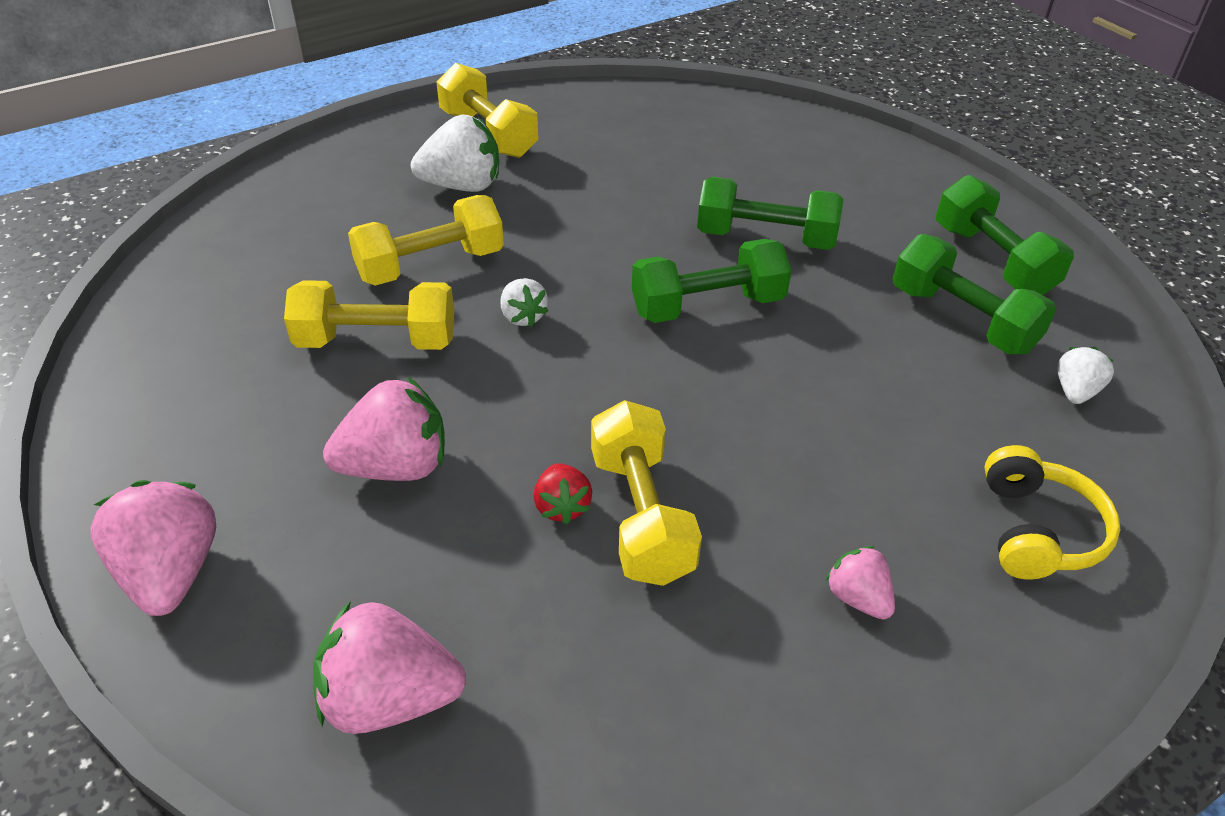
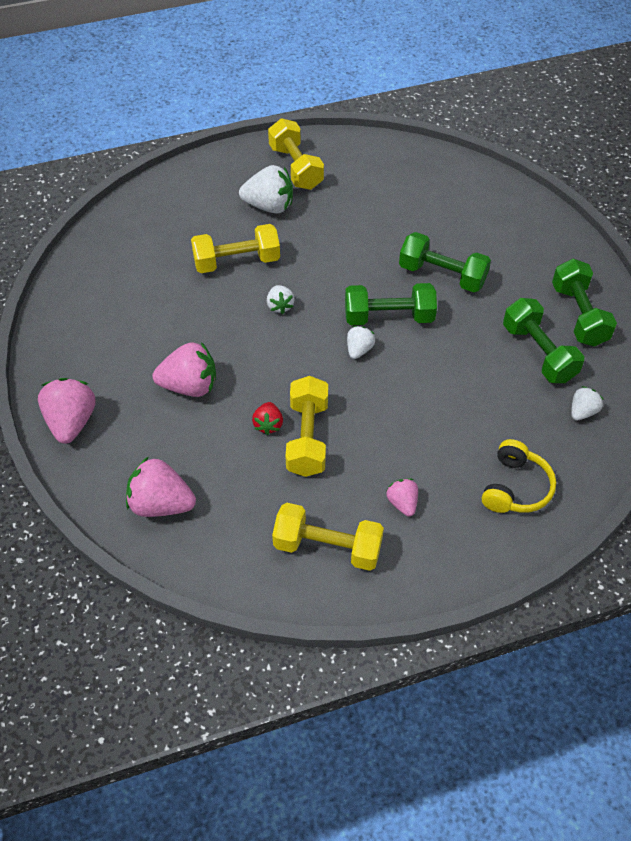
camera: 15 degrees right, 10 degrees up
yellow dumbbell [284,280,454,350] -> yellow dumbbell moved to [272,503,384,571]
none -> white strawberry [347,326,375,359]

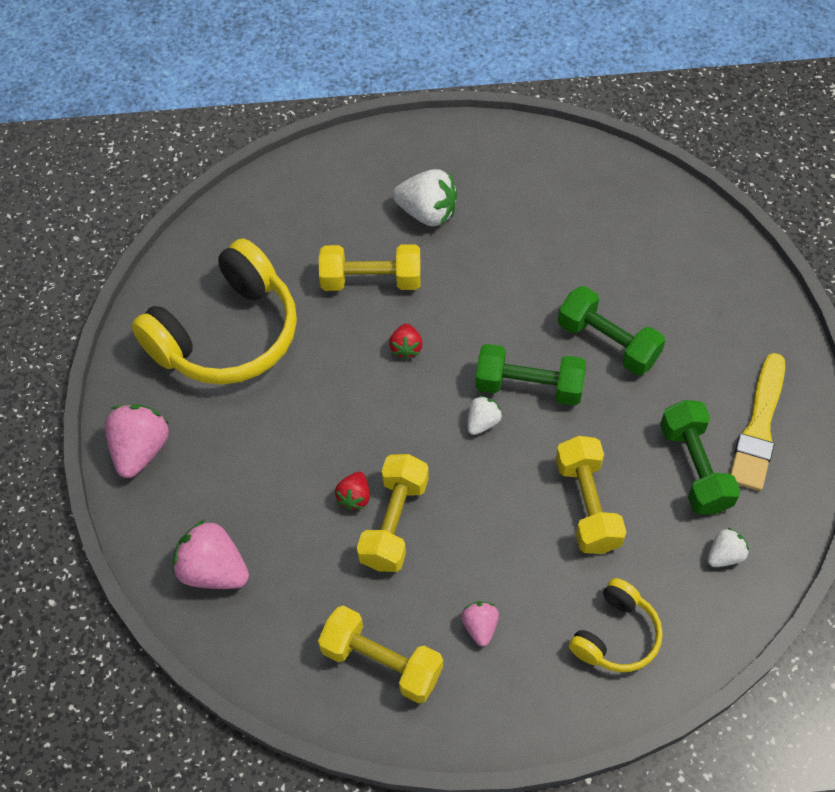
camera: 15 degrees right, 5 degrees up
pink strawberry [153,342,216,397] -> none
white strawberry [267,285,295,314] -> red strawberry [389,323,423,360]
yellow dumbbell [268,118,324,190] -> yellow dumbbell moved to [556,436,626,554]
green dumbbell [552,259,617,347] -> yellow brush [730,353,785,491]
none -> yellow headphones [132,238,297,385]

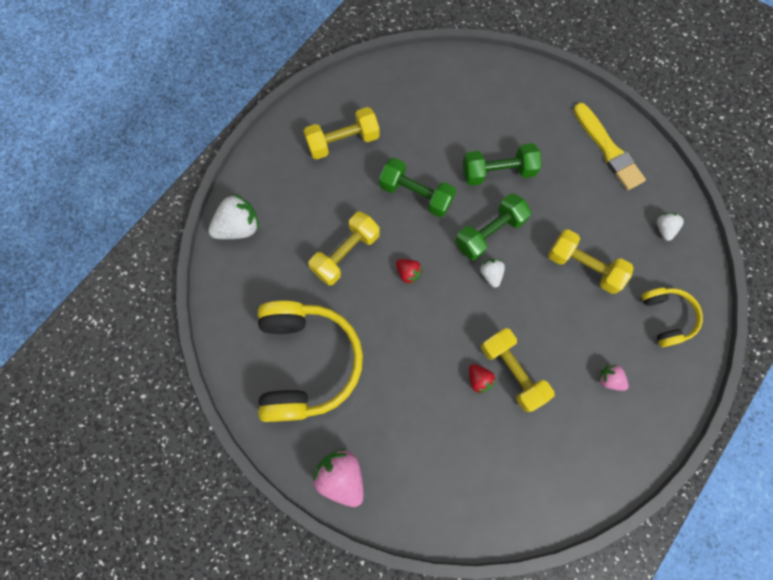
camera: 50 degrees left, 15 degrees up
pink strawberry [172,520,249,589] -> none
yellow dumbbell [318,606,443,703] -> yellow dumbbell moved to [304,107,380,159]
white strawberry [393,169,457,226] -> white strawberry moved to [208,194,259,239]
green dumbbell [660,400,740,515] -> green dumbbell moved to [379,158,456,218]

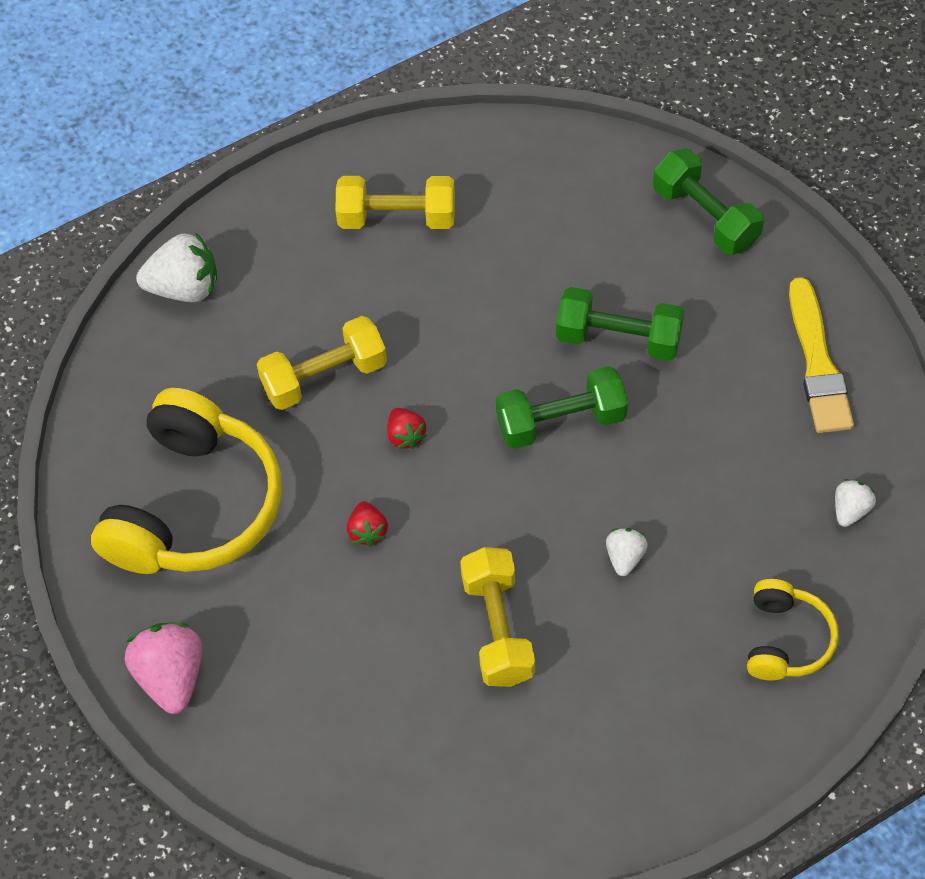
camera: 25 degrees right, 15 degrees down
green dumbbell [379,158,456,218] -> green dumbbell moved to [653,149,764,255]
red strawberry [469,364,496,394] -> red strawberry moved to [347,501,388,547]
white strawberry [480,259,505,288] -> white strawberry moved to [606,528,648,576]
yellow dumbbell [548,229,634,294] -> none
pink strawberry [599,364,629,391] -> none

